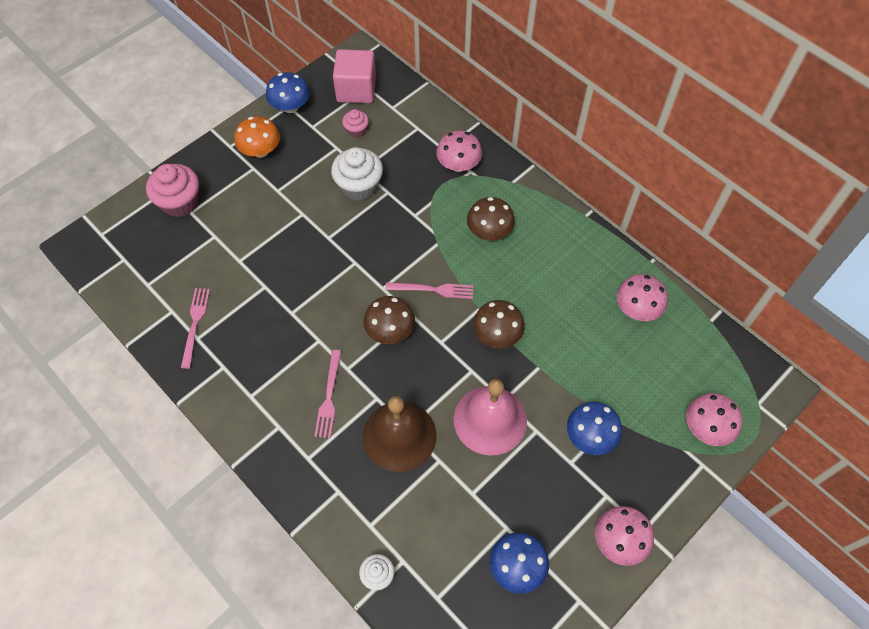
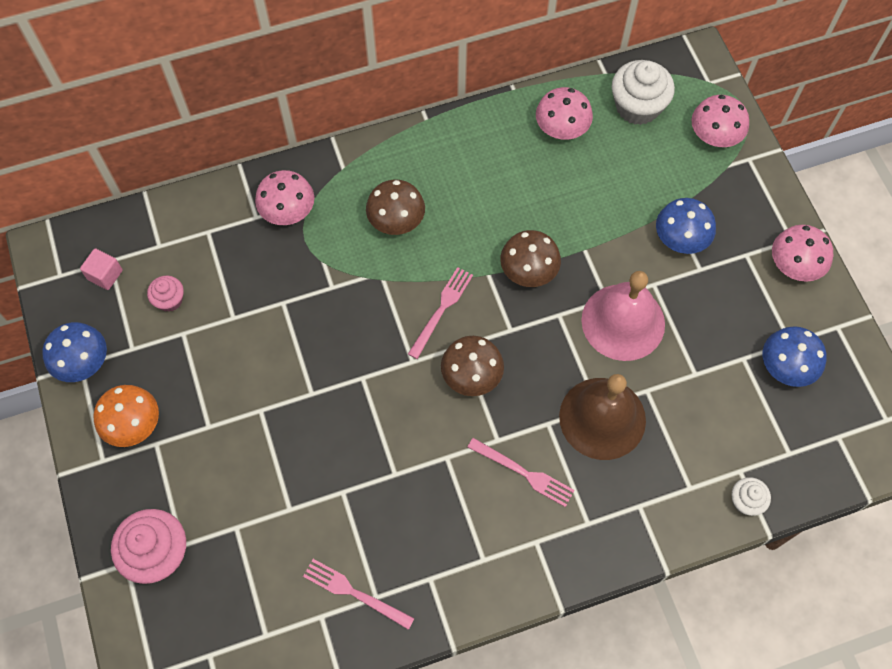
camera: 65 degrees left, 5 degrees up
white cupcake [331,147,383,201] -> white cupcake moved to [612,60,675,125]
pink cube [333,49,376,103] -> pink cube [80,248,123,290], size x0.52

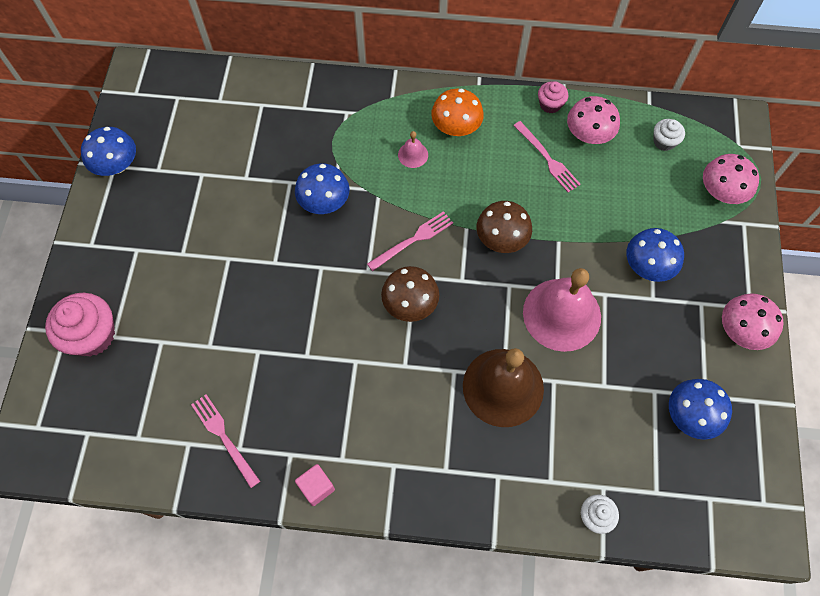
camera: 25 degrees right, 0 degrees up
pink cube [80,248,123,290] -> pink cube moved to [295,464,335,506]
orange mushroom [93,385,159,447] -> orange mushroom moved to [431,89,484,136]
pink cupcake [147,275,184,312] -> pink cupcake moved to [538,81,568,113]
pink mushroom [255,170,314,225] -> none
brown mushroom [366,179,425,235] -> pink bell [398,131,428,168]
pink fork [467,438,575,507] -> pink fork moved to [513,121,581,193]
white cupcake [612,60,675,125] -> white cupcake [653,119,685,151], size x0.54
none -> blue mushroom [295,163,349,214]

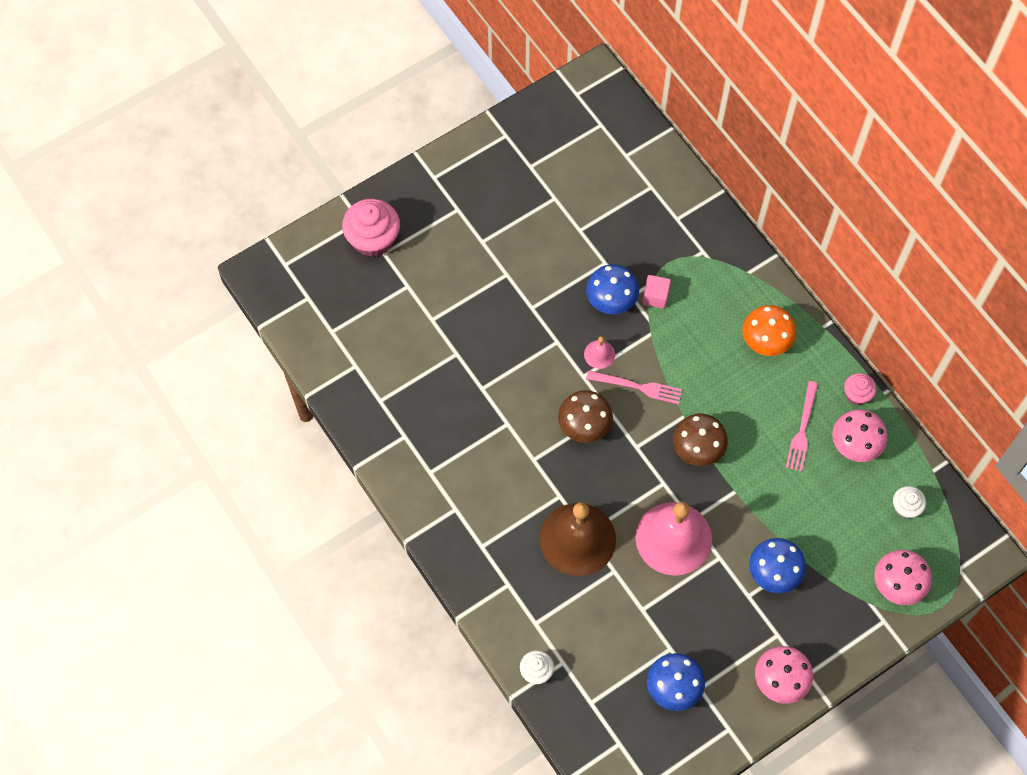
camera: 50 degrees right, 0 degrees up
blue mushroom [81,127,136,176] -> none
pink fork [191,394,260,488] -> none
pink cube [295,464,335,506] -> pink cube moved to [642,275,671,309]
pink bell [398,131,428,168] -> pink bell moved to [584,336,615,369]

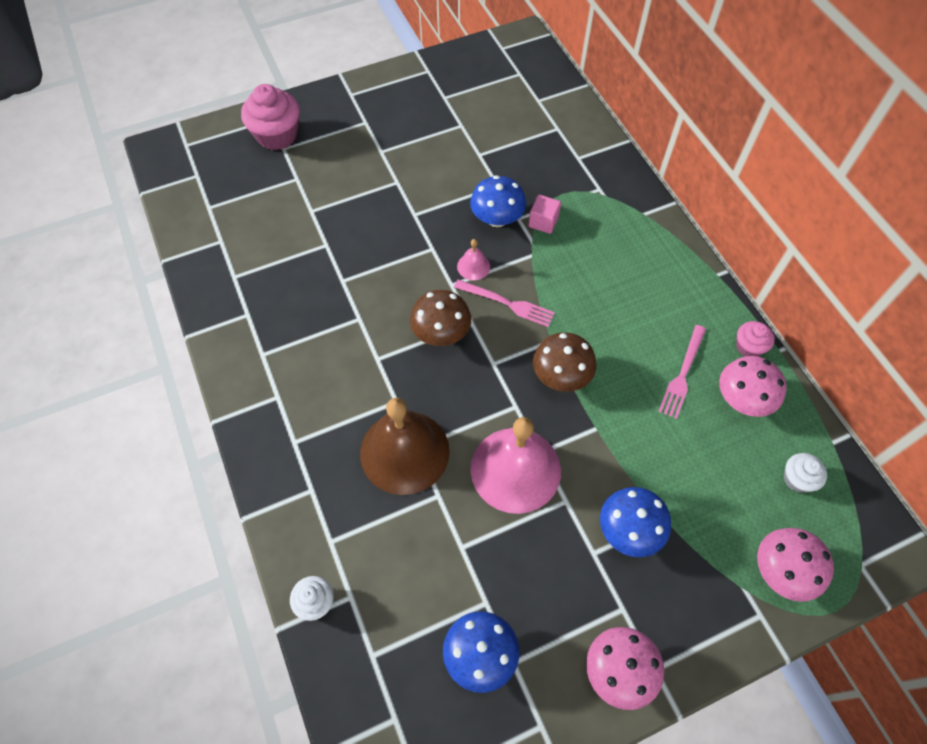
camera: 10 degrees right, 5 degrees down
orange mushroom [743,305,796,356] -> none

